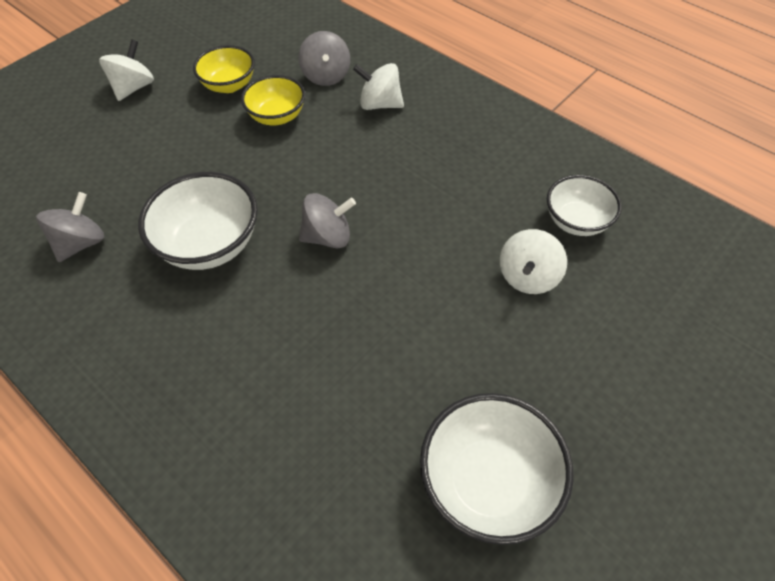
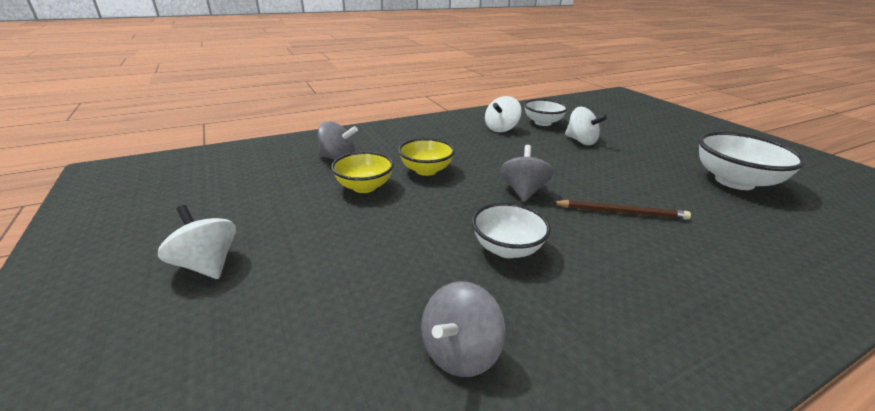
camera: 70 degrees left, 25 degrees down
grey spinning top [36,192,104,262] -> grey spinning top turned 105 degrees counterclockwise [421,281,506,377]
white bowl [138,172,258,270] -> white bowl [472,203,551,258], size x0.65
yellow bowl [193,45,255,93] -> yellow bowl moved to [398,138,455,176]
white spinning top [353,63,404,110] -> white spinning top moved to [485,96,521,132]
none -> brown pencil [552,200,691,219]

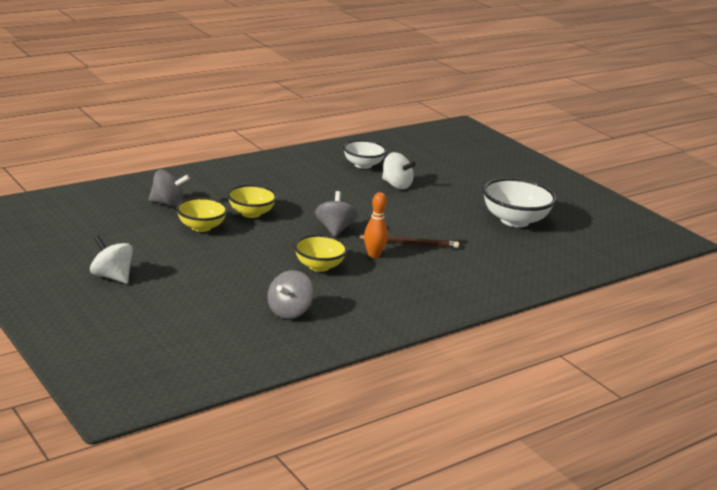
camera: 10 degrees left, 5 degrees down
white bowl [472,203,551,258] -> yellow bowl [294,235,348,272]
white spinning top [485,96,521,132] -> none
none -> orange bowling pin [364,192,388,258]

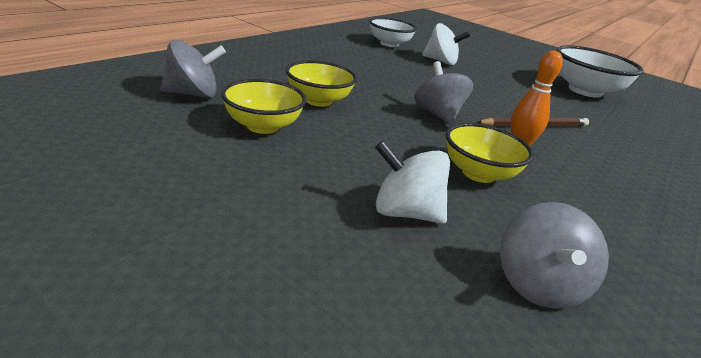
camera: 20 degrees left, 5 degrees up
white spinning top [90,235,133,283] -> white spinning top moved to [375,140,450,224]

